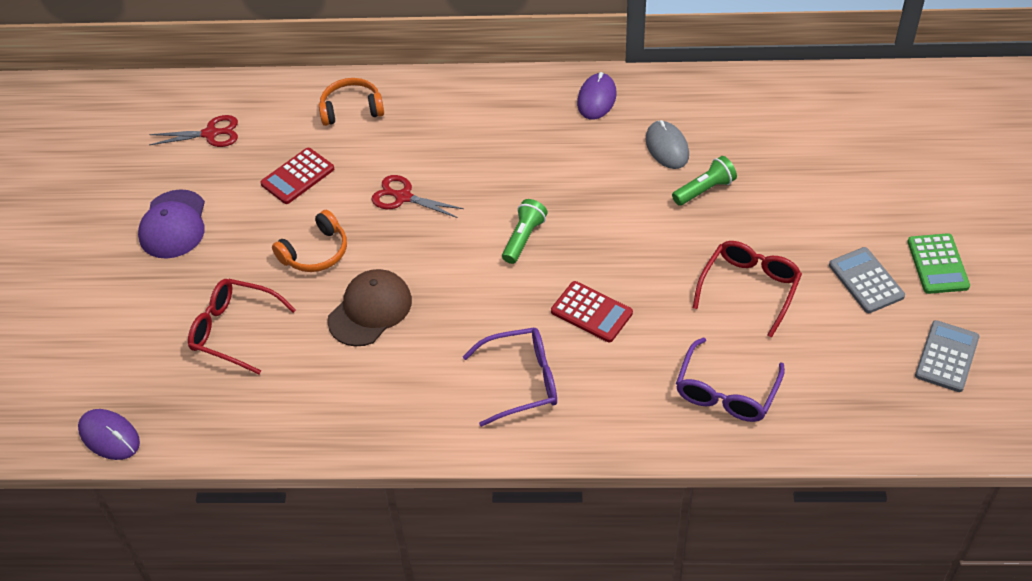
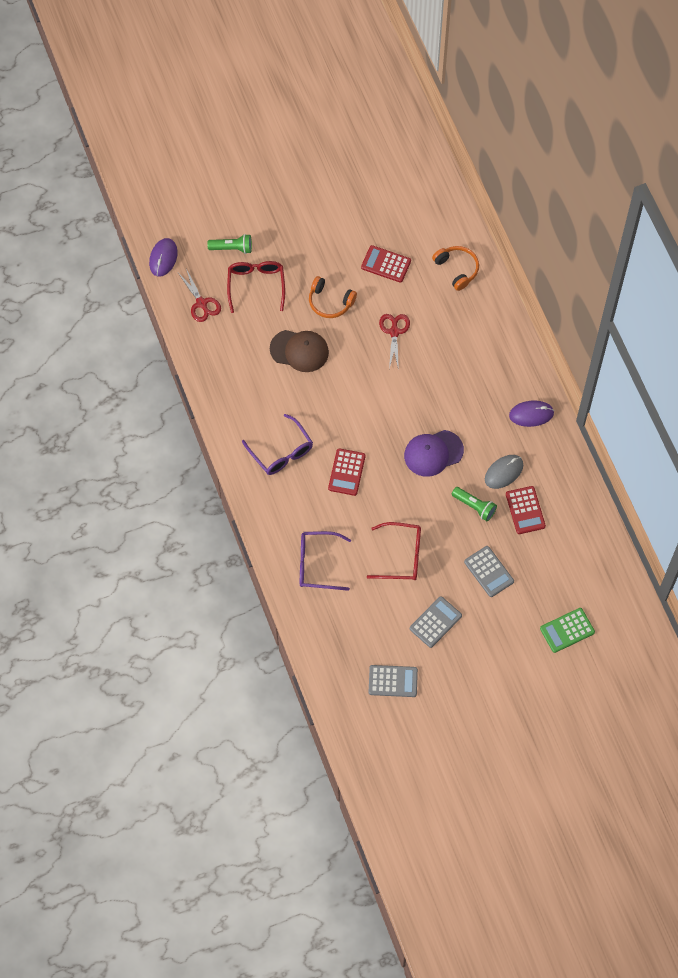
camera: 65 degrees right, 15 degrees up
purple cap [138,189,205,259] -> purple cap moved to [404,430,464,477]
red scissors [149,115,238,147] -> red scissors moved to [178,269,221,322]
green flashlight [502,199,548,264] -> green flashlight moved to [207,234,252,254]
green calculator [907,233,970,294] -> green calculator moved to [540,608,595,653]
none -> grey calculator [464,546,514,597]
none -> red calculator [506,486,546,534]

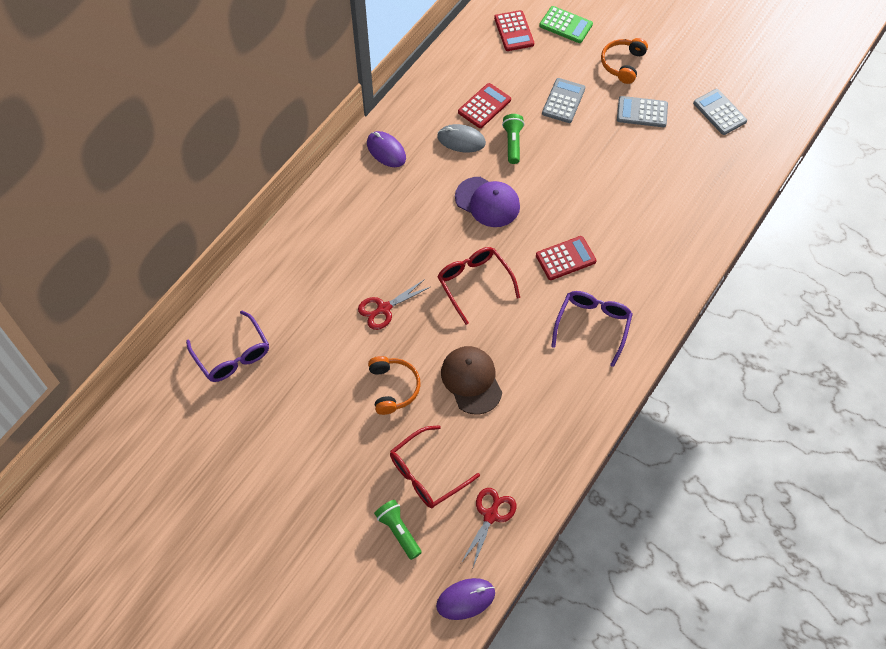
camera: 125 degrees left, 5 degrees down
purple glasses [300,531,351,591] -> purple glasses moved to [186,310,269,382]
red calculator [361,245,411,283] -> red calculator moved to [494,10,534,51]
red glasses [367,522,421,580] -> red glasses moved to [437,247,520,325]
orange headphones [432,246,479,291] -> orange headphones moved to [601,38,648,84]

